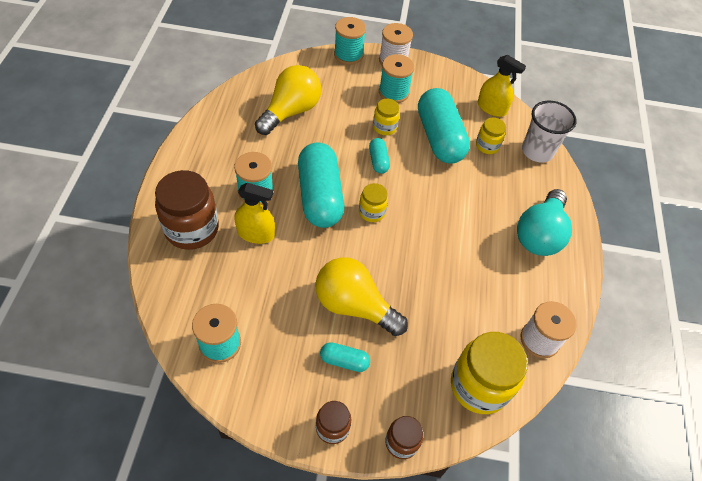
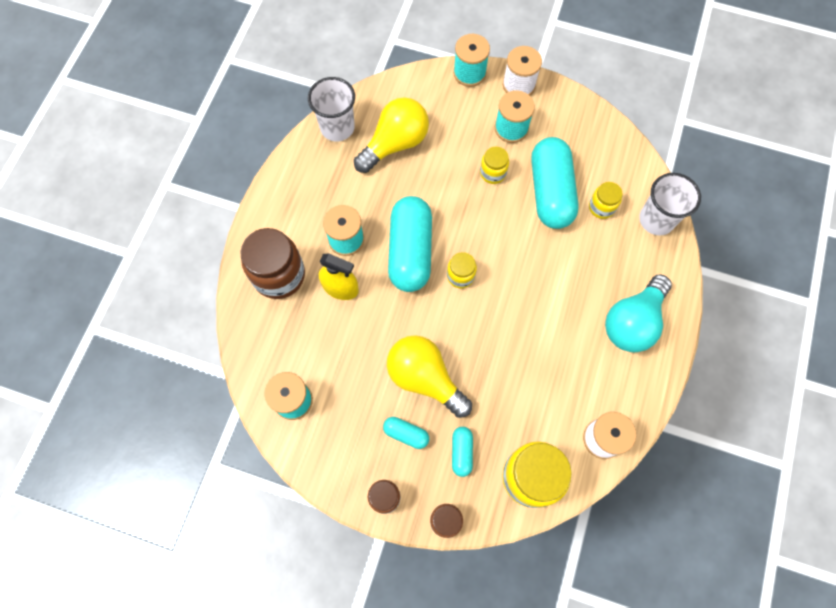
camera: 15 degrees right, 15 degrees up
turquoise capsule [369,138,390,174] -> turquoise capsule moved to [452,427,473,477]
yellow spray bottle [478,55,526,117] -> none
none -> white cup [308,77,355,142]

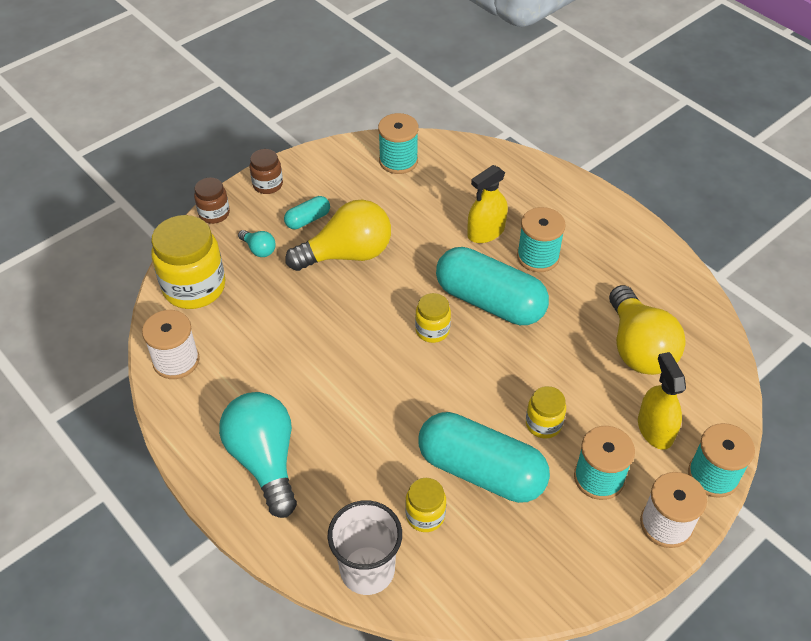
camera: 120 degrees right, 20 degrees down
brown jar [241,228,305,299] -> none
white cup [308,77,355,142] -> none
turquoise capsule [452,427,473,477] -> turquoise light bulb [238,230,276,257]
none -> yellow spray bottle [638,352,686,450]

